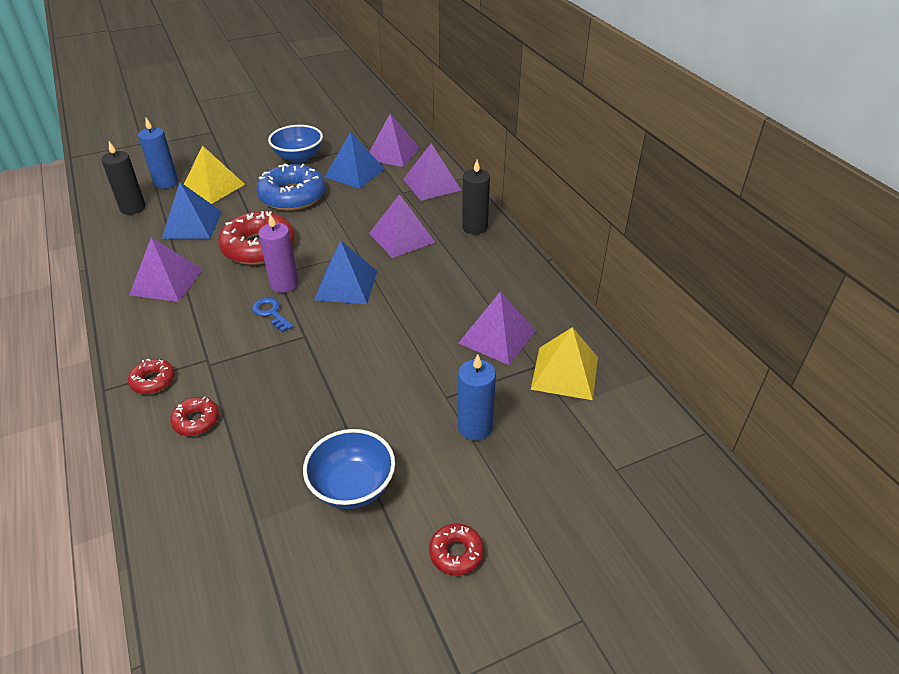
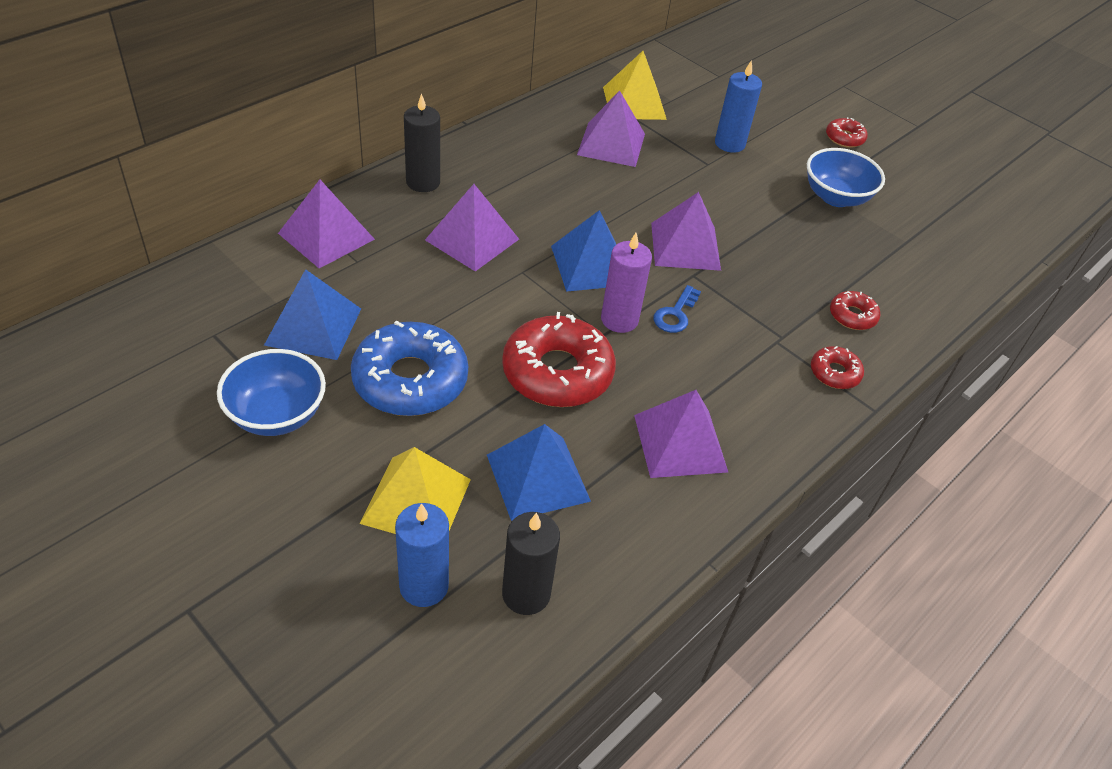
camera: 115 degrees left, 5 degrees up
purple pyramid [369,113,420,167] -> purple pyramid moved to [651,192,721,271]

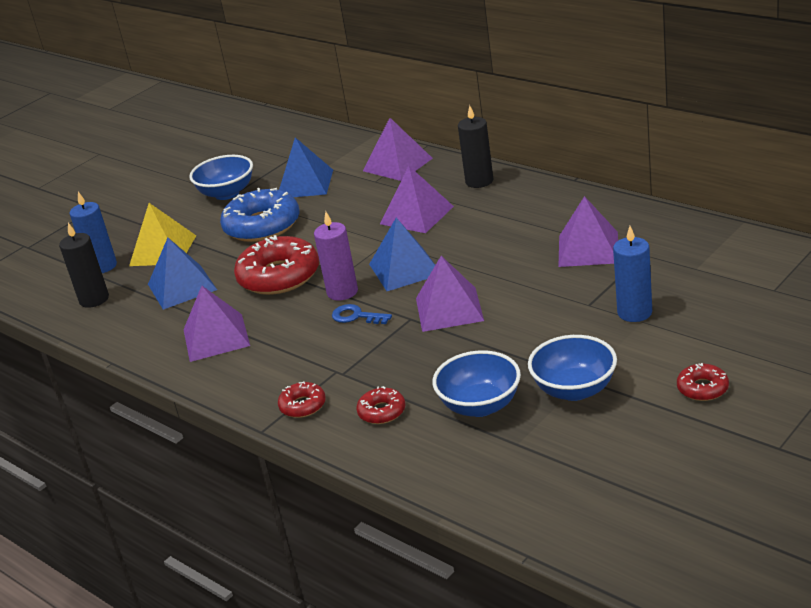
camera: 95 degrees right, 15 degrees down
yellow pyramid [603,51,667,120] -> none
none -> blue bowl [432,350,521,417]

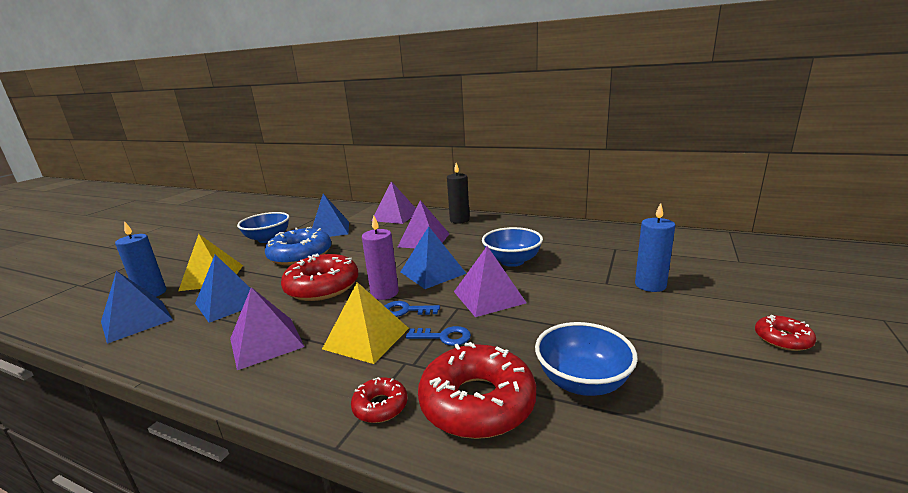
camera: 20 degrees left, 10 degrees down
black candle [59,223,109,308] -> blue pyramid [101,271,173,344]
red donut [356,386,405,424] -> red donut [418,342,536,439], size x2.06
blue bowl [528,335,617,401] -> blue bowl moved to [482,227,543,267]
purple pyramid [558,196,618,267] -> none
none -> yellow pyramid [322,282,409,364]
none -> blue key [406,326,471,346]

